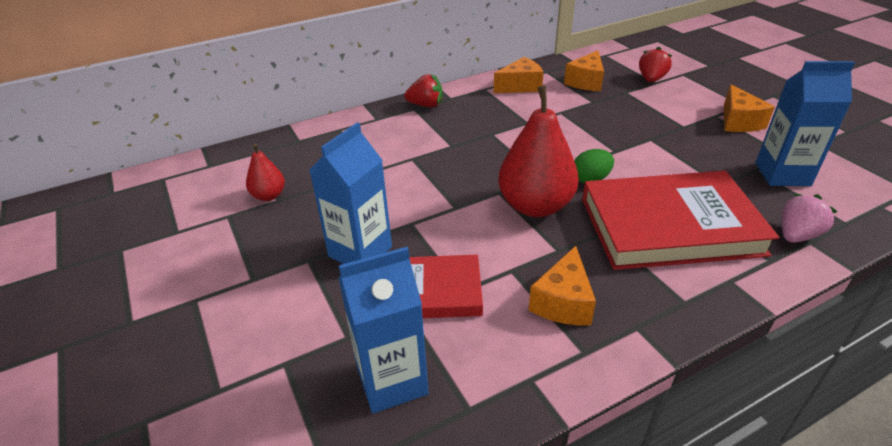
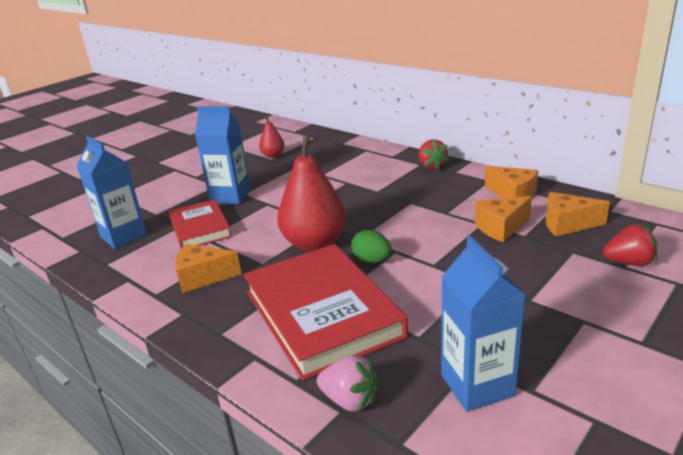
camera: 70 degrees right, 10 degrees down
orange cheese [724,85,775,132] -> orange cheese moved to [475,196,532,242]

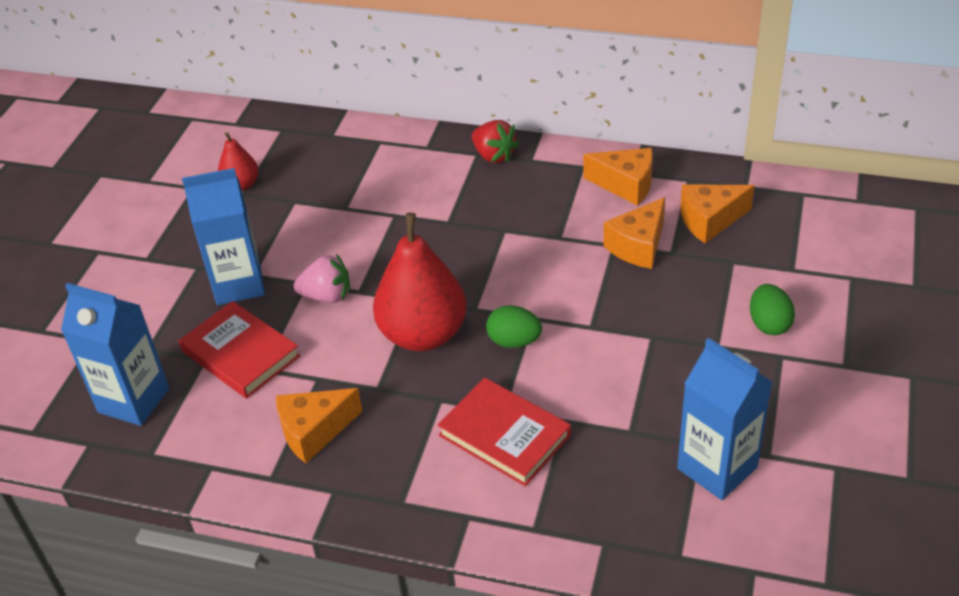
camera: 25 degrees left, 15 degrees up
red book [243,244,408,381] -> red book [438,377,571,486], size x0.58
pink strawberry [317,355,379,412] -> pink strawberry moved to [294,254,350,303]
red strawberry [603,224,658,266] -> none
none -> green egg [750,284,795,335]

